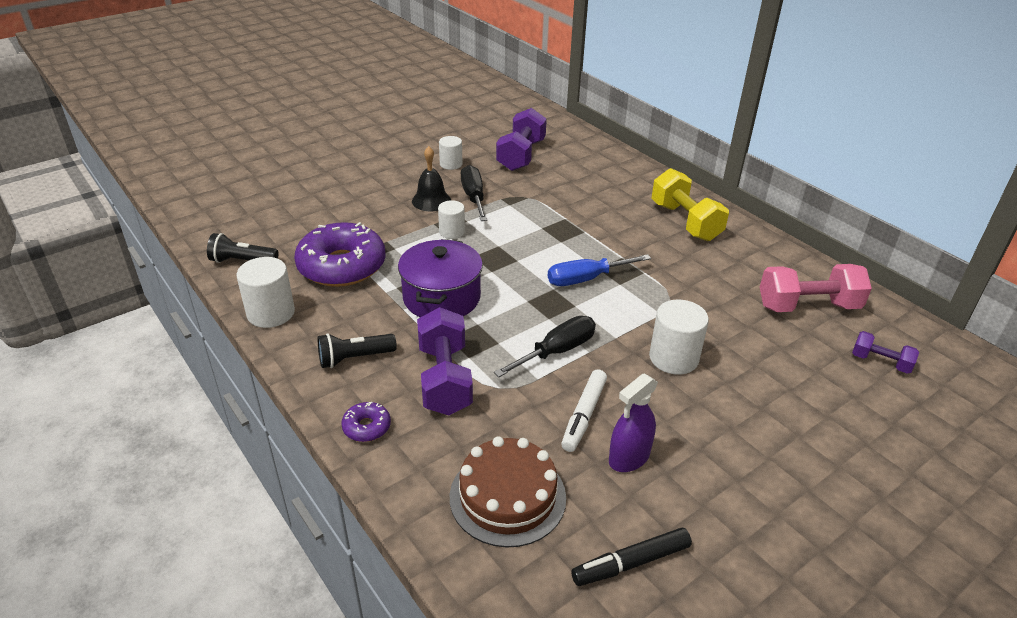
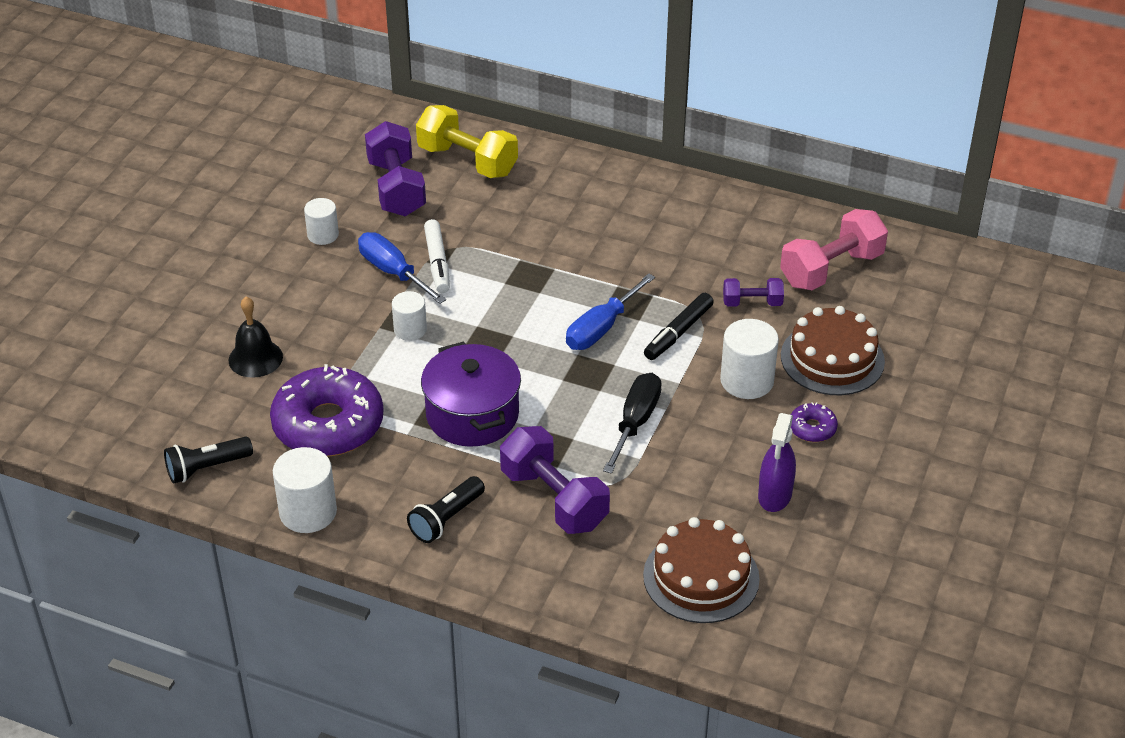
camera: 30 degrees left, 5 degrees up
purple donut [341,402,391,442] -> purple donut moved to [791,402,838,442]
black bell [412,146,451,211] -> black bell moved to [229,297,283,378]
black screwdriver [461,165,487,221] -> blue screwdriver [358,232,446,304]
white marker [561,369,607,452] -> white marker moved to [424,219,450,293]
black marker [571,528,692,586] -> black marker moved to [644,293,714,360]
yellow dumbbell [651,168,729,241] -> yellow dumbbell moved to [416,105,518,178]
purple dumbbell [852,331,919,374] -> purple dumbbell moved to [723,278,784,307]
none -> brown cake [781,306,885,395]

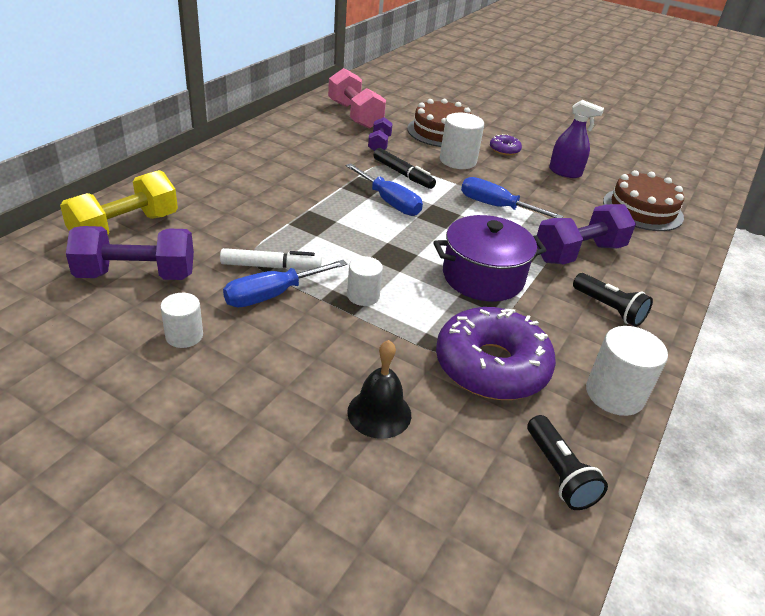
camera: 85 degrees left, 5 degrees down
black screwdriver [603,373,662,474] -> blue screwdriver [461,177,563,218]

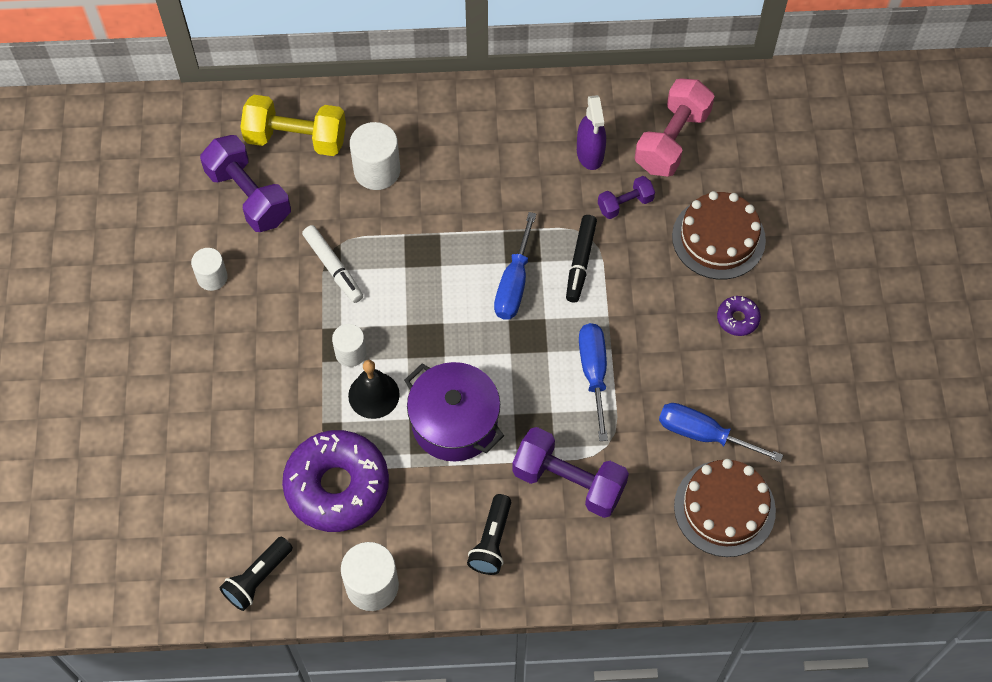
camera: 60 degrees right, 25 degrees up
blue screwdriver [223,260,347,307] -> blue screwdriver moved to [659,403,783,462]
black bell [347,340,411,439] -> black bell moved to [348,360,400,419]
white cylinder [440,113,484,169] -> white cylinder moved to [350,122,400,190]
purple spray bottle [549,100,604,178] -> purple spray bottle moved to [577,95,606,170]

